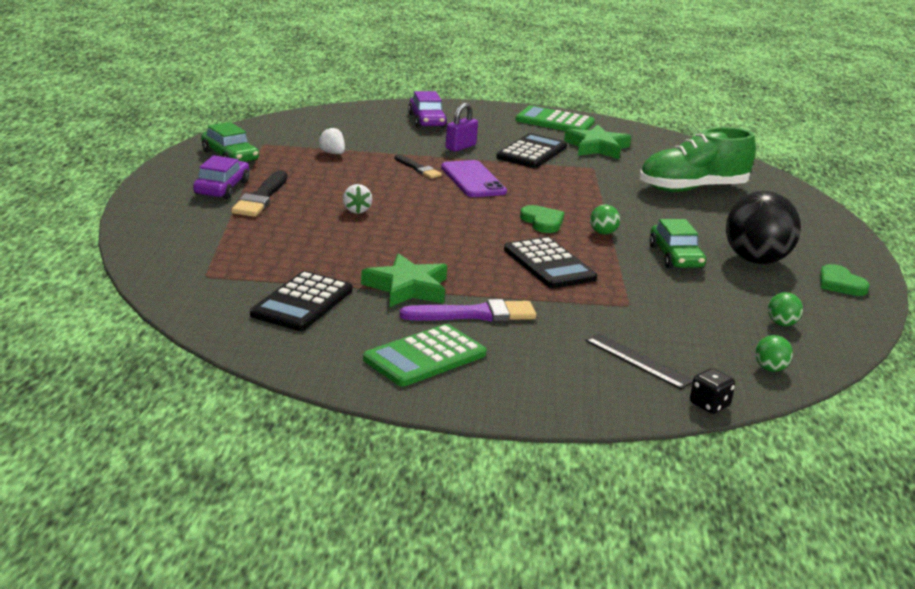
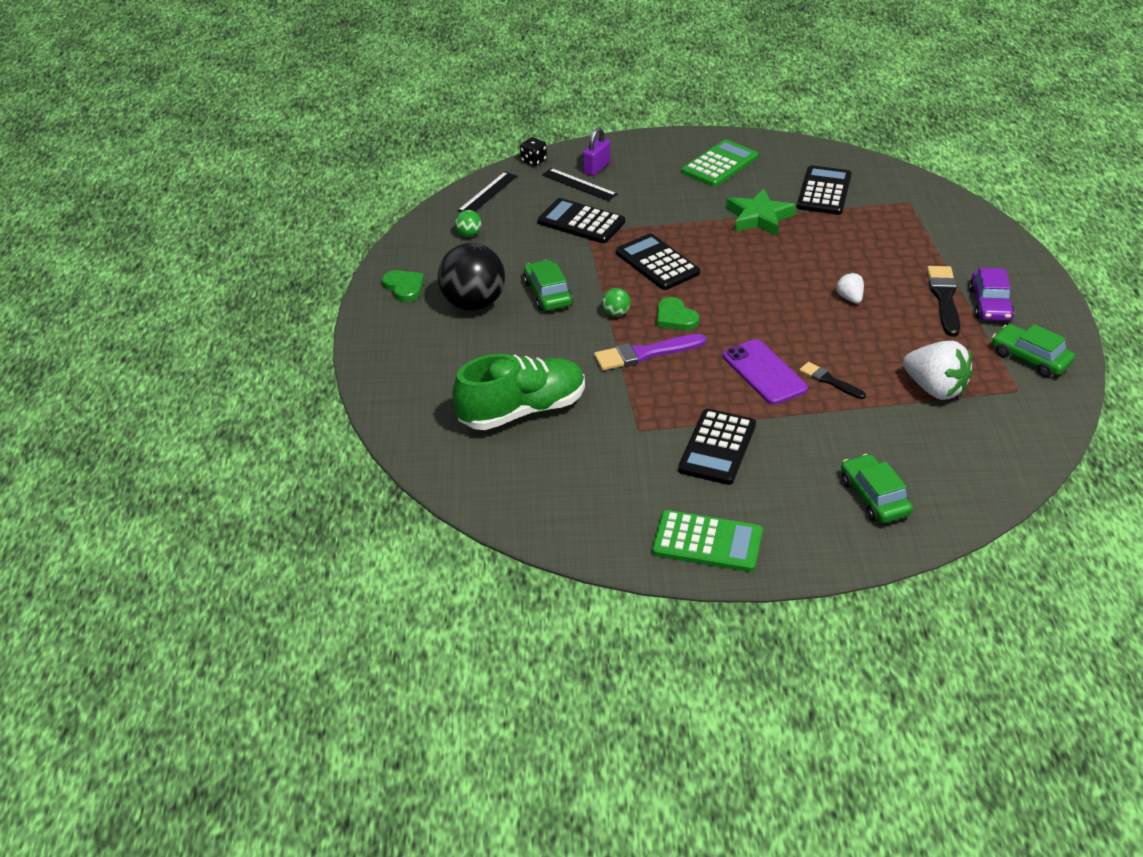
camera: 175 degrees right, 15 degrees up
white strawberry [318,127,345,154] -> white strawberry [903,341,973,400], size x1.95
purple brush [399,299,536,322] -> purple brush moved to [594,334,706,370]
purple car [408,91,447,128] -> green car [841,454,913,523]
purple padlock [445,103,478,152] -> purple padlock moved to [583,127,610,176]
green star [564,124,631,159] -> none
green ball [755,335,793,372] -> black ruler [458,172,517,212]
none -> black calculator [537,198,625,243]

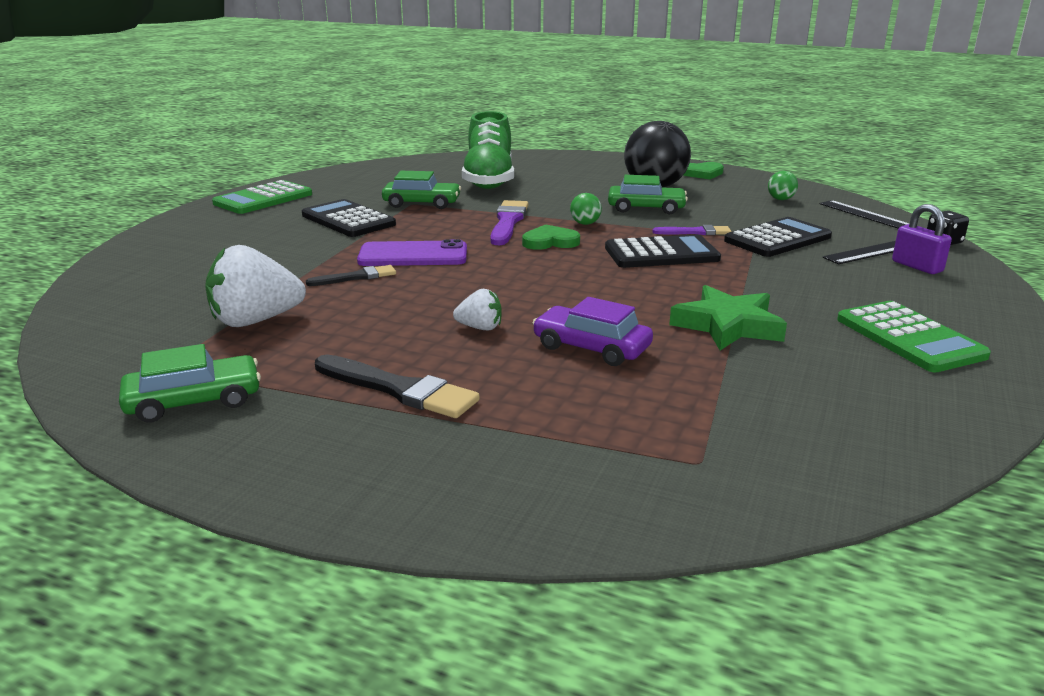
camera: 115 degrees right, 15 degrees down
black calculator [797,165,852,215] -> none
green car [841,454,913,523] -> green car moved to [382,171,461,209]
purple car [969,268,1015,321] -> purple car moved to [532,297,653,366]
none -> purple brush [652,225,732,235]

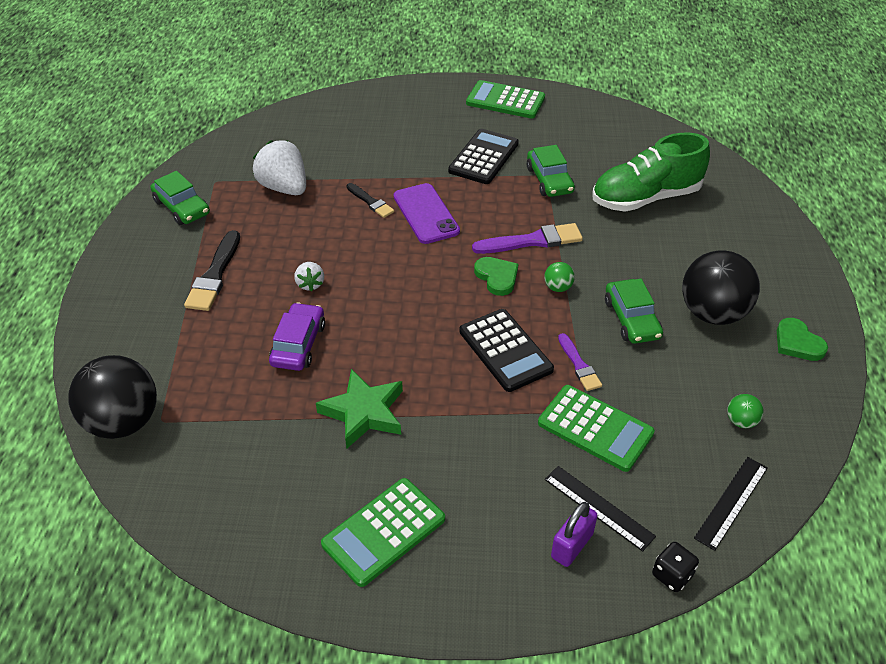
camera: 70 degrees right, 20 degrees up
black calculator [724,217,832,257] -> green calculator [538,385,655,472]
none -> black ball [69,355,157,439]

